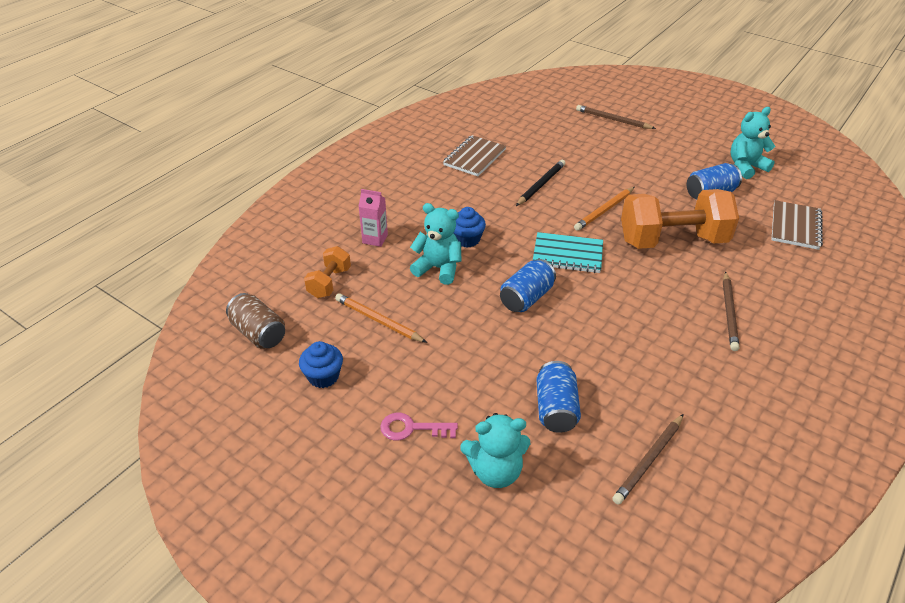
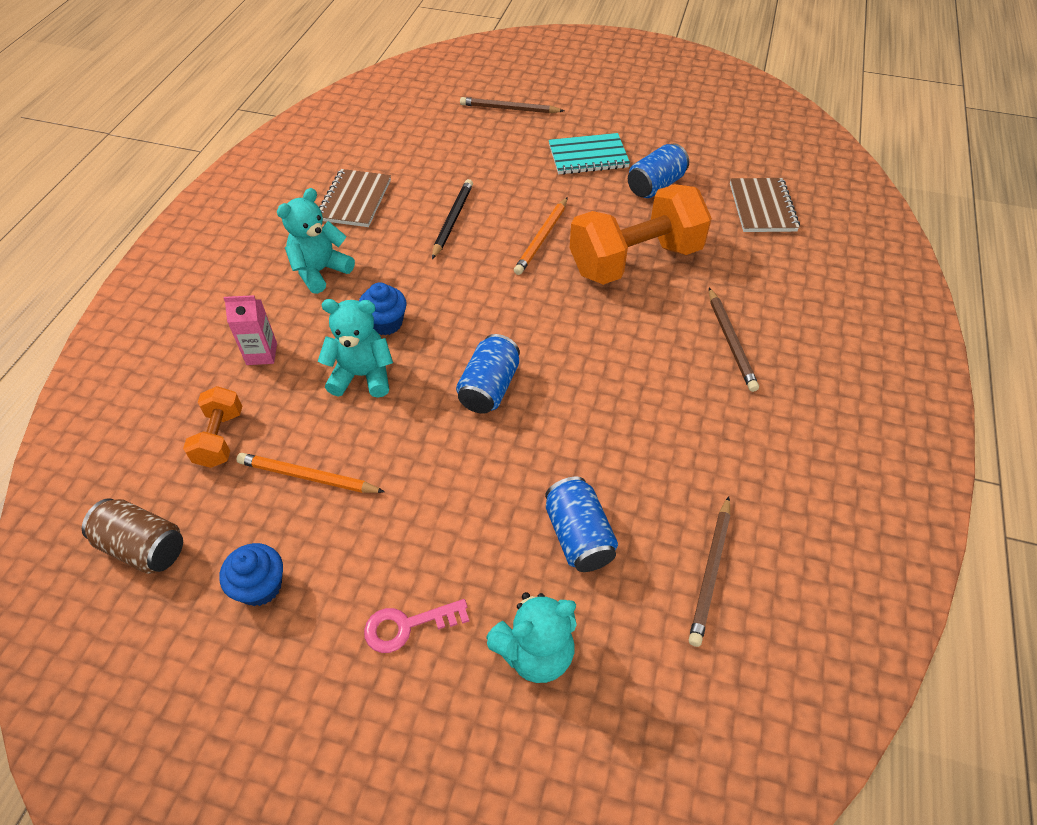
camera: 20 degrees left, 10 degrees up
turquoise notebook [533,232,603,273] -> turquoise notebook moved to [549,133,630,175]
turquoise teddy bear [730,107,776,179] -> turquoise teddy bear moved to [277,188,355,294]

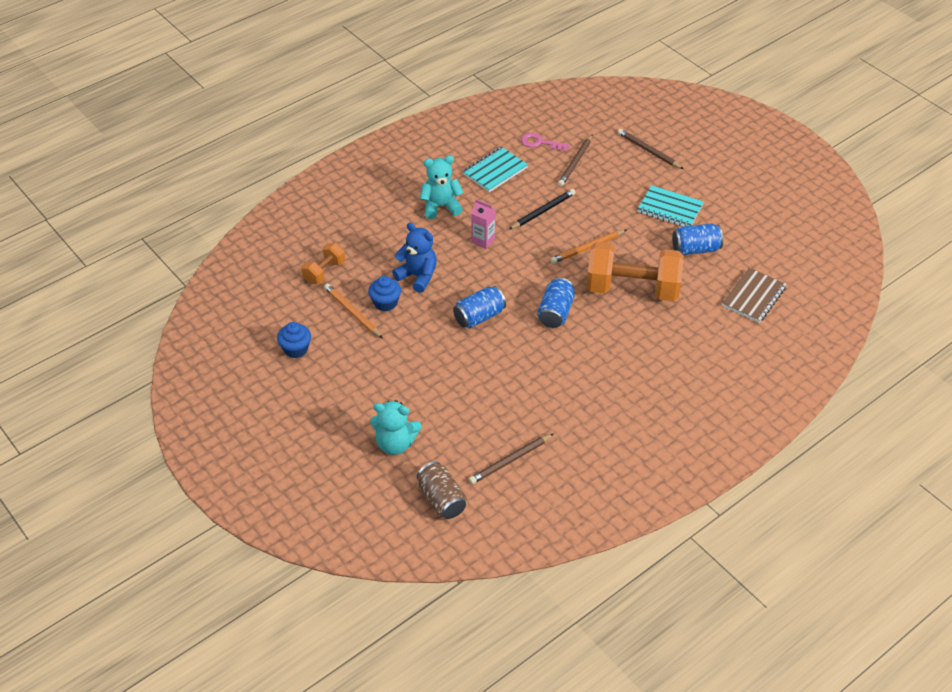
camera: 35 degrees right, 5 degrees down
brown can [82,498,183,574] -> brown can moved to [417,462,466,519]
pink carton [224,295,277,365] -> pink carton moved to [471,199,496,249]
turquoise teddy bear [318,299,393,398] -> blue teddy bear [392,223,437,293]
brown notebook [319,169,391,227] -> turquoise notebook [463,147,528,192]
blue cupcake [359,282,407,335] -> blue cupcake moved to [368,276,401,311]
pink key [364,599,469,653] -> pink key moved to [521,133,570,152]
blue can [545,477,618,572] -> blue can moved to [537,278,575,328]
brown pencil [709,288,759,392] -> brown pencil moved to [558,135,592,186]

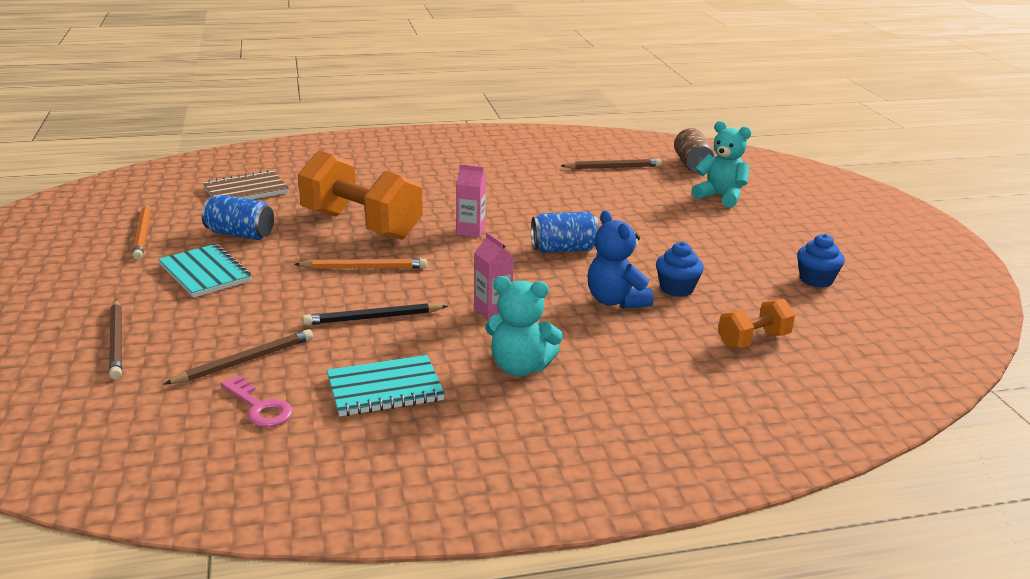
camera: 155 degrees left, 20 degrees down
orange pencil [324,284,382,338] -> orange pencil moved to [133,204,150,260]
blue can [537,278,575,328] -> pink carton [456,164,486,237]

